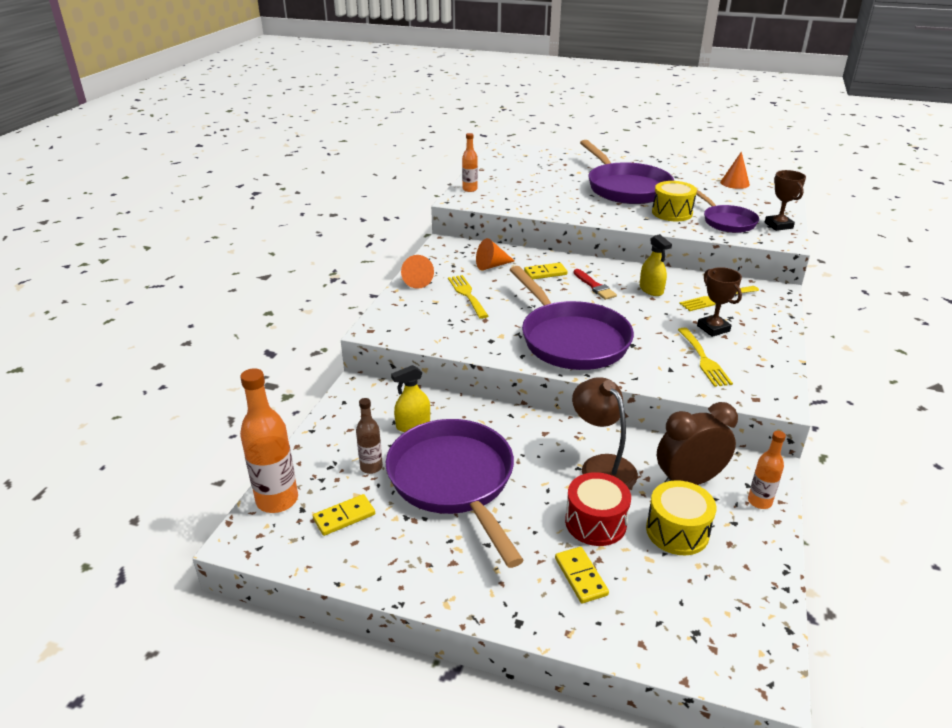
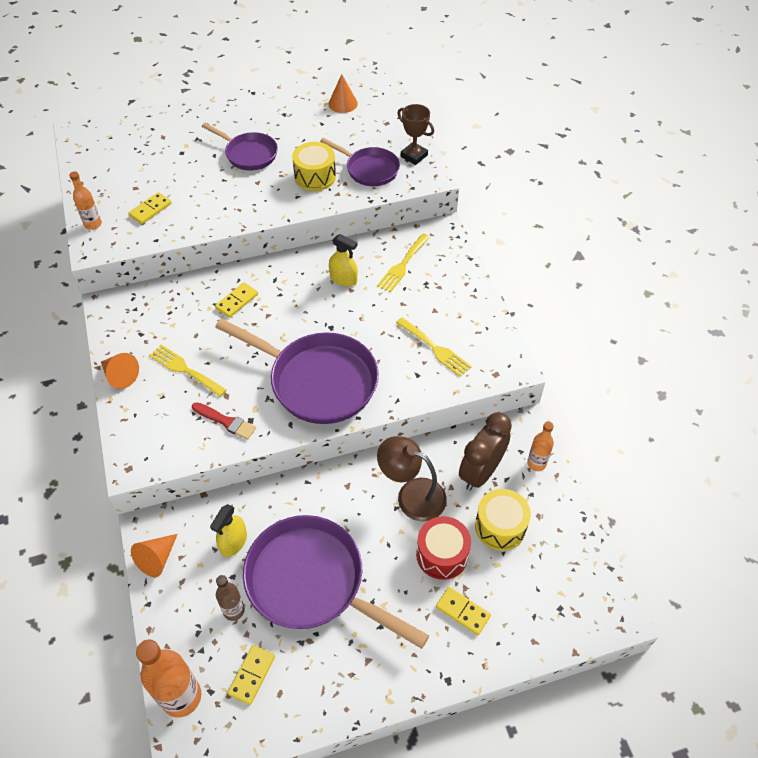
camera: 35 degrees left, 20 degrees up
orange cone [476,238,514,270] -> orange cone moved to [131,534,178,577]
red brush [574,269,617,300] -> red brush moved to [192,402,256,440]
purple pan [580,140,674,204] -> purple pan [202,123,278,171], size x0.58
brown trophy [697,267,742,337] -> none
none -> yellow domino [128,192,172,224]

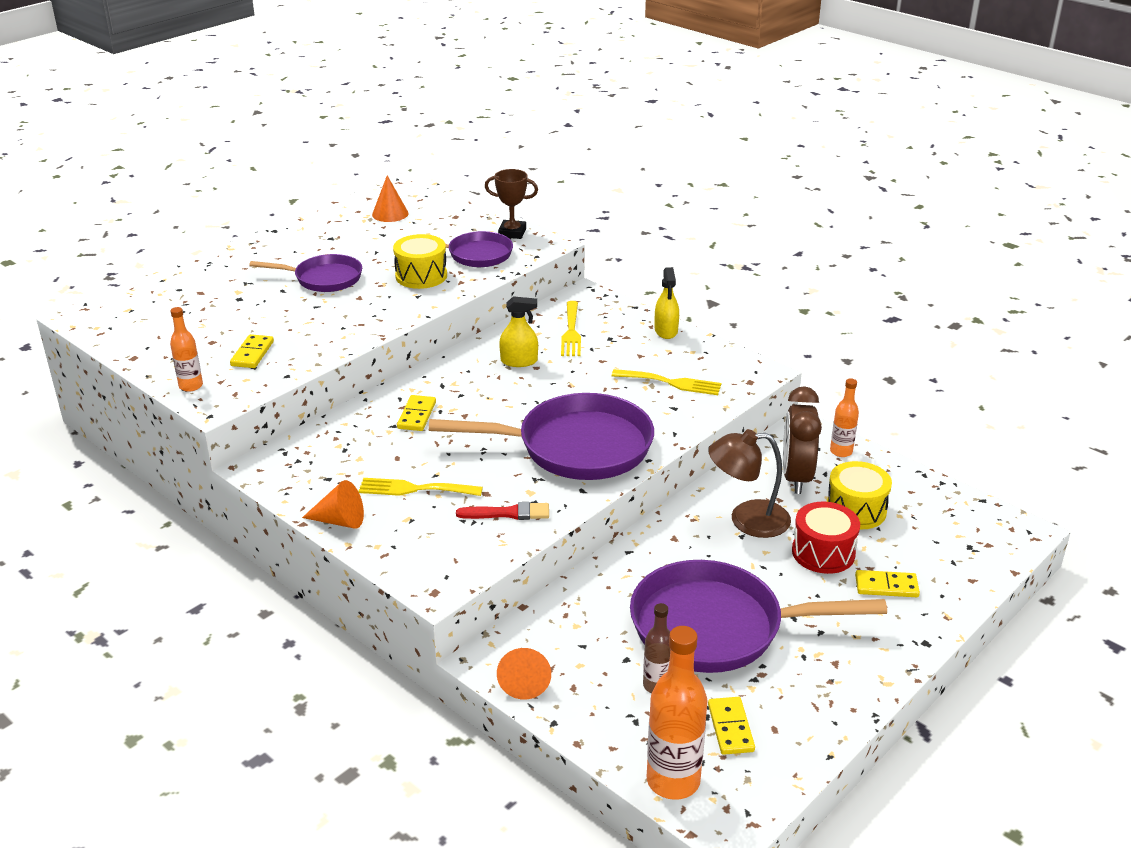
camera: 30 degrees left, 20 degrees down
yellow spray bottle [210,504,247,557] -> yellow spray bottle moved to [655,267,679,339]

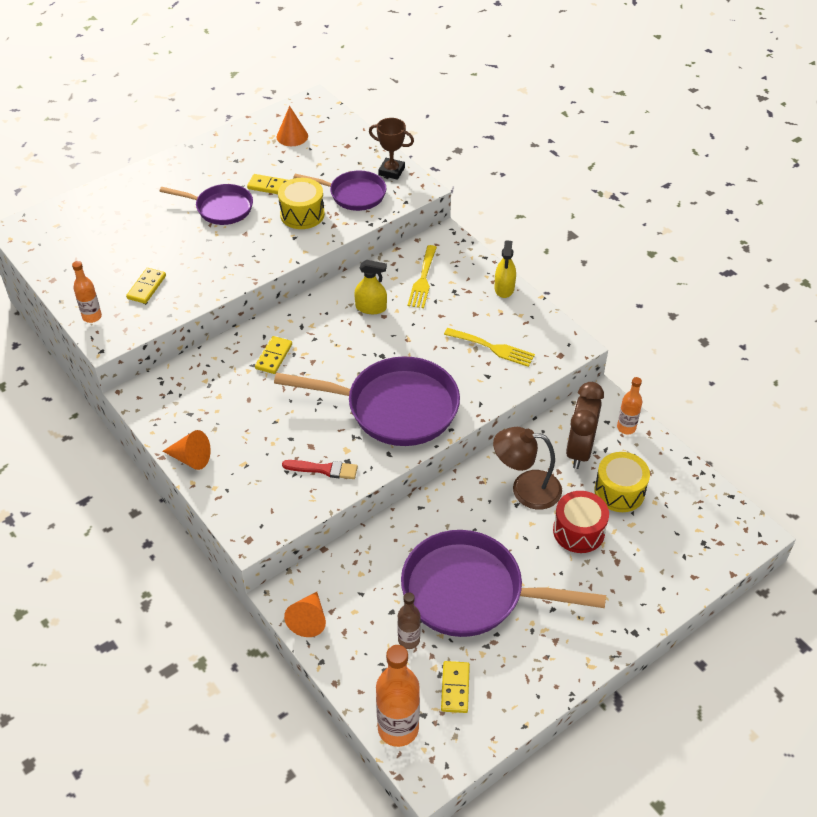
camera: 10 degrees right, 15 degrees up
yellow fork [358,478,483,496] -> none
yellow domino [855,570,920,597] -> yellow domino moved to [247,174,288,194]

